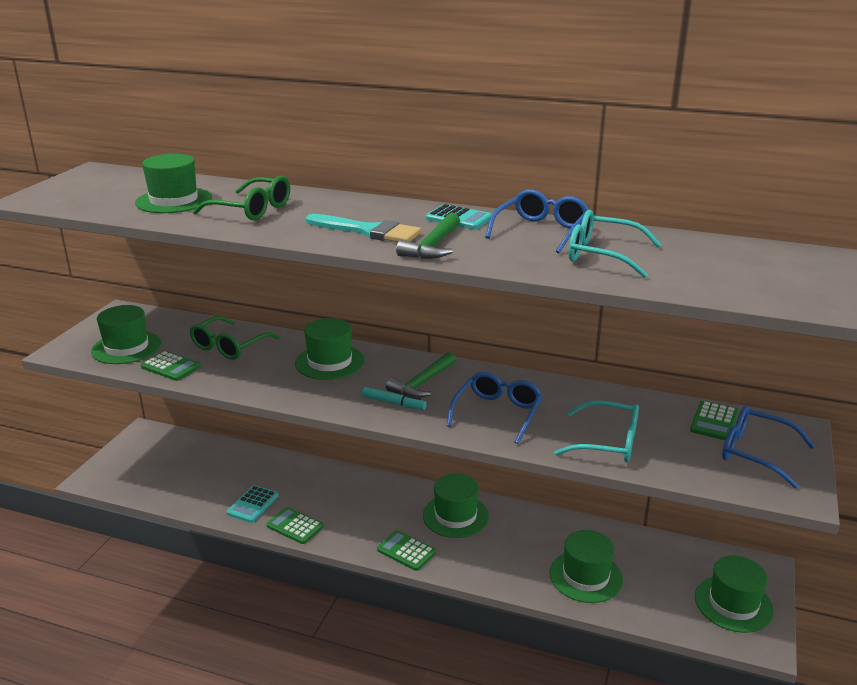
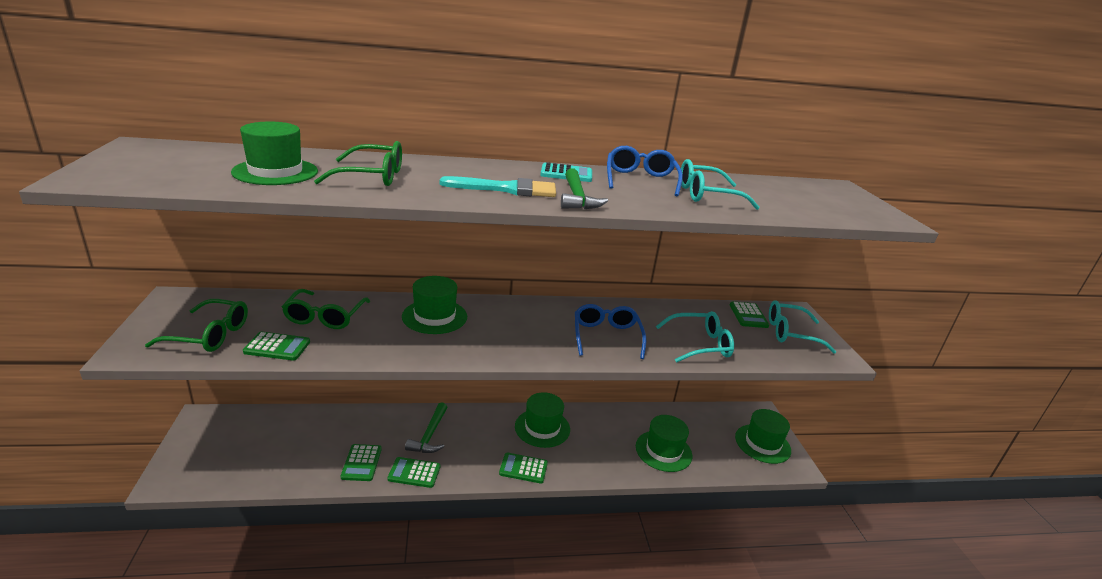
camera: 30 degrees left, 0 degrees up
green hat [91,305,161,364] -> green glasses [145,299,248,352]
turquoise calculator [226,485,279,523] -> green calculator [341,444,382,481]
turquoise marker [362,387,427,410] -> none
green hammer [386,352,456,398] -> green hammer moved to [405,402,448,453]
blue glasses [722,406,815,488] -> turquoise glasses [769,300,836,354]

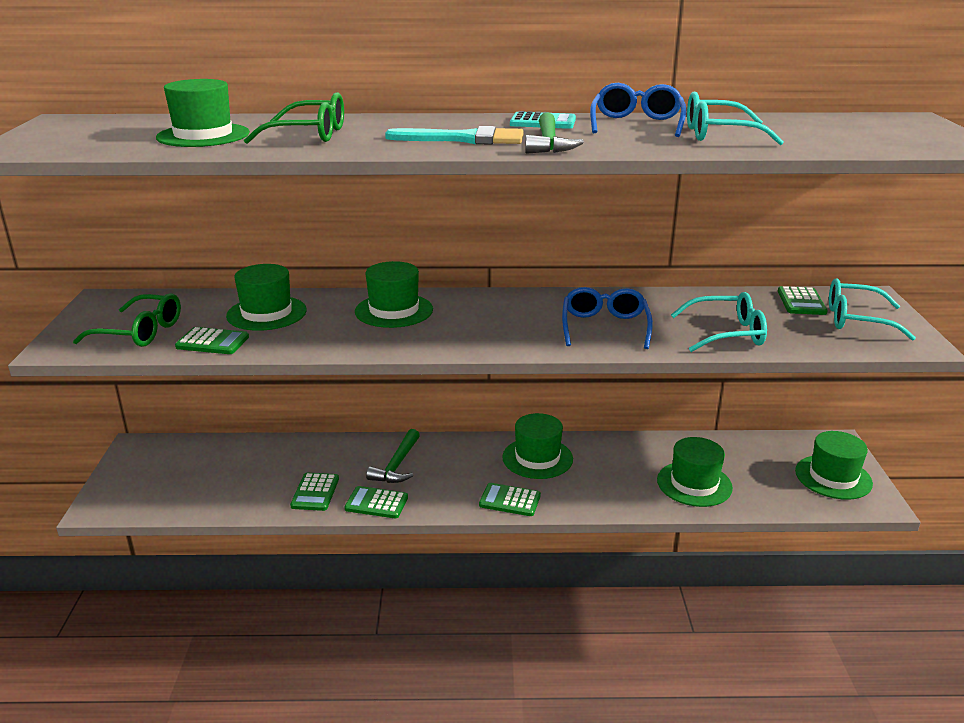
camera: 10 degrees right, 0 degrees up
green glasses [282,289,370,329] -> green hat [226,264,307,331]

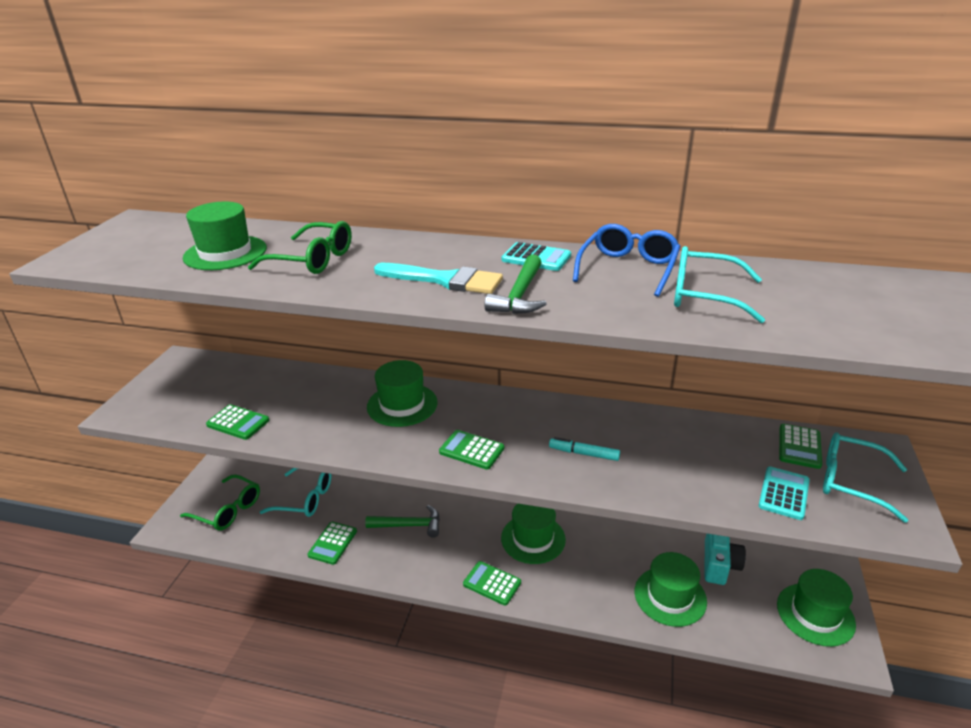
camera: 15 degrees right, 5 degrees up
green glasses [73,293,181,347] -> green glasses moved to [180,474,260,531]
green hat [226,264,307,331] -> none
green calculator [344,486,408,518] -> green calculator moved to [439,430,504,470]
green hammer [366,429,420,483] -> green hammer turned 120 degrees counterclockwise [365,505,440,538]
blue glasses [562,287,653,349] -> turquoise marker [549,437,620,461]
turquoise glasses [671,292,767,352] -> turquoise glasses moved to [260,468,332,517]
none -> turquoise camera [705,533,746,585]
none -> turquoise calculator [759,467,810,520]

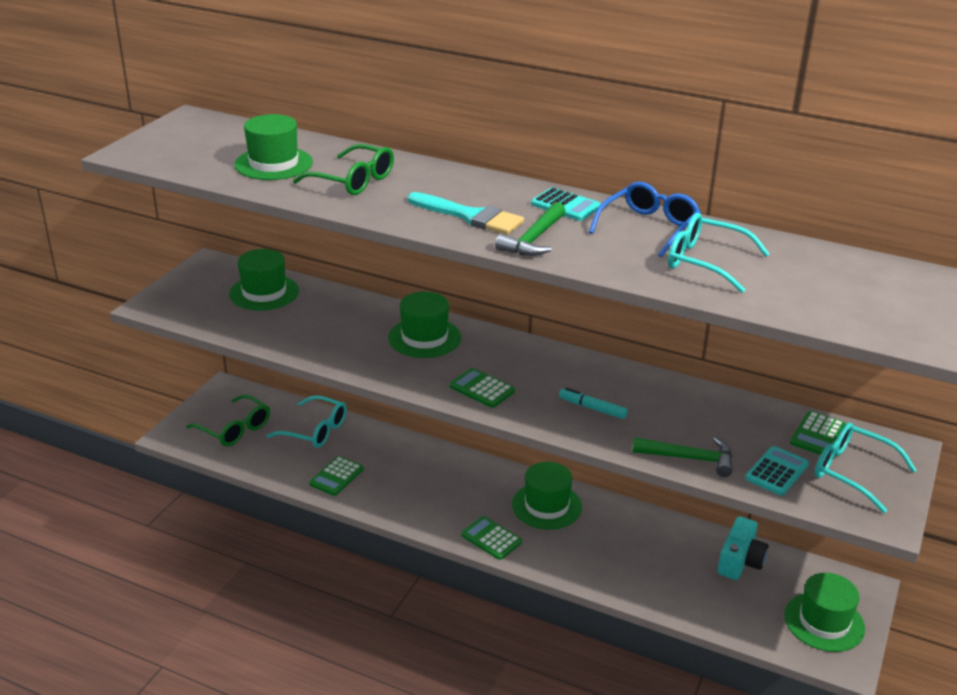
camera: 10 degrees right, 0 degrees up
green calculator [206,405,269,440] -> none
green hammer [365,505,440,538] -> green hammer moved to [632,437,732,477]
green hat [635,552,707,627] -> green hat moved to [229,249,299,310]

